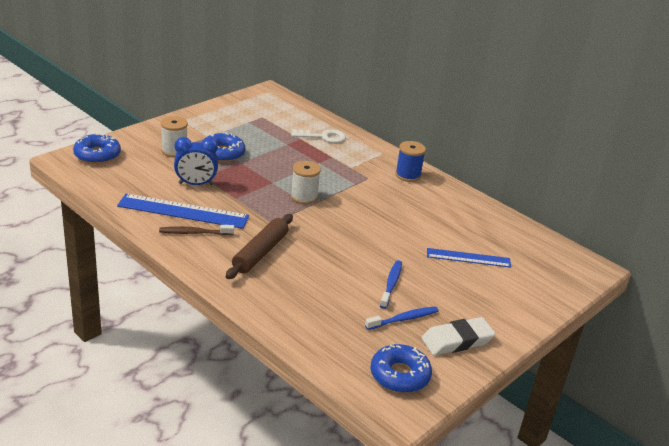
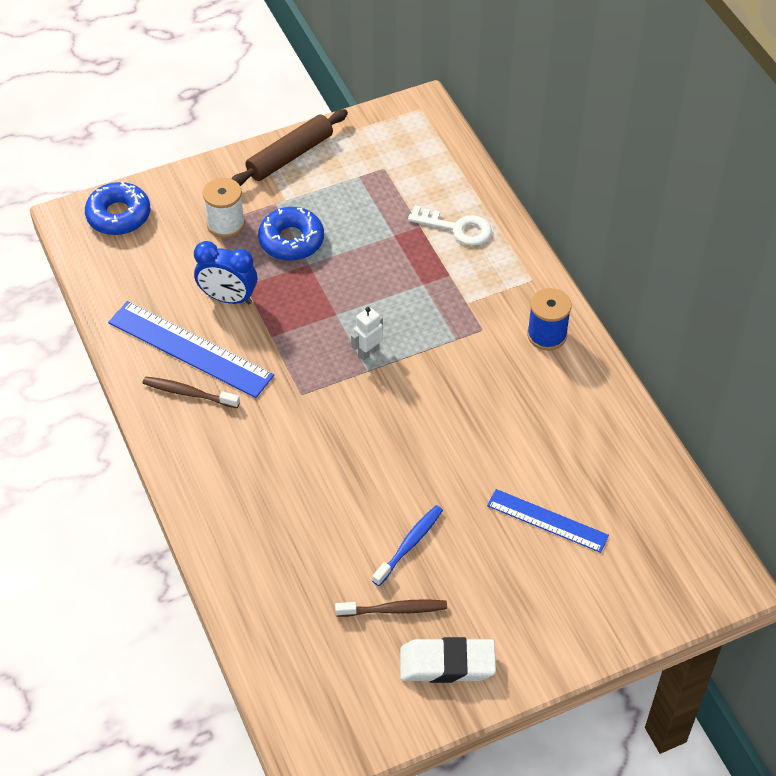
camera: 25 degrees right, 20 degrees up
brown rolling pin [226,214,293,279] -> brown rolling pin moved to [232,109,348,186]
white spool [291,161,321,204] -> white robot [351,307,383,361]
blue toothbrush [365,306,438,330] -> brown toothbrush [335,600,447,617]
blue donut [370,344,432,393] -> none

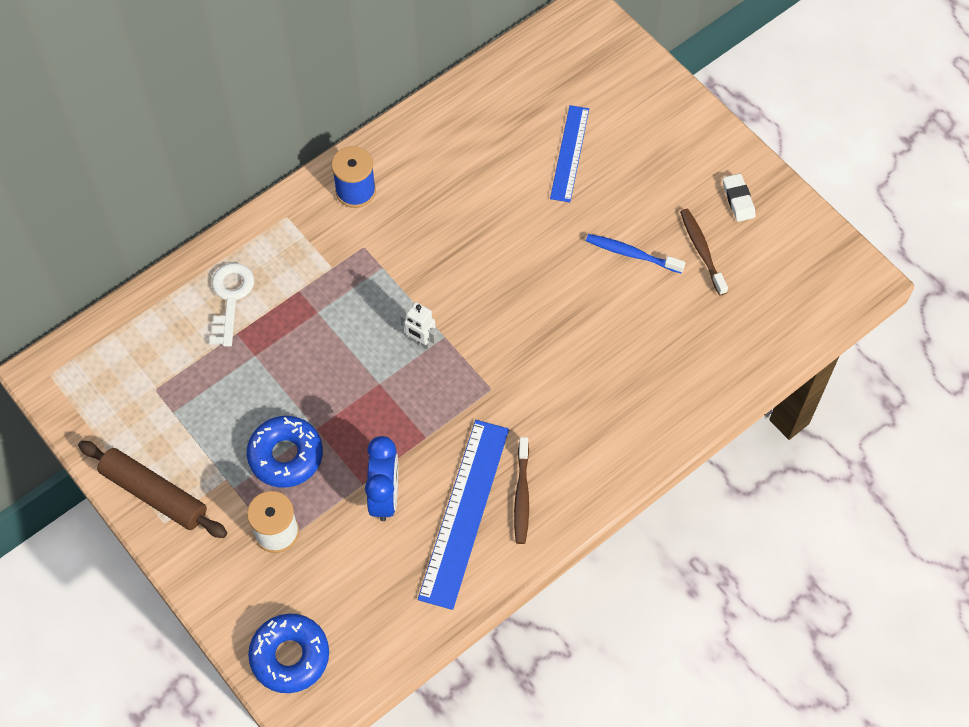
camera: 105 degrees left, 10 degrees up
white eraser [400,637,496,683] -> white eraser [723,174,756,222], size x0.59

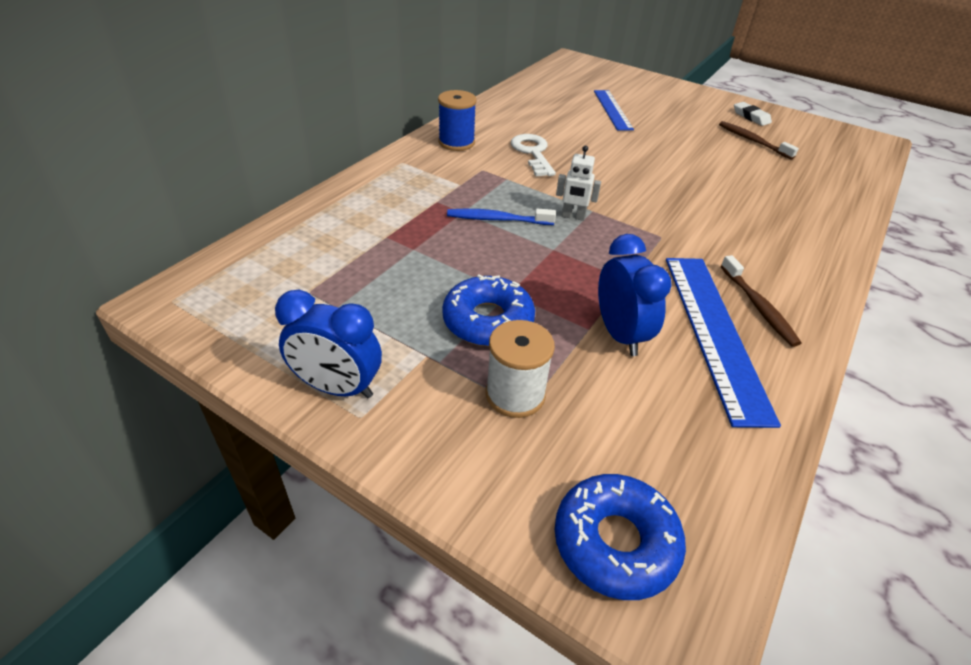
camera: 20 degrees left, 20 degrees down
brown rolling pin [78,441,227,538] -> blue clock [275,290,382,398]
white key [209,263,254,347] -> white key moved to [511,134,556,177]
blue toothbrush [586,234,686,274] -> blue toothbrush moved to [447,209,556,225]

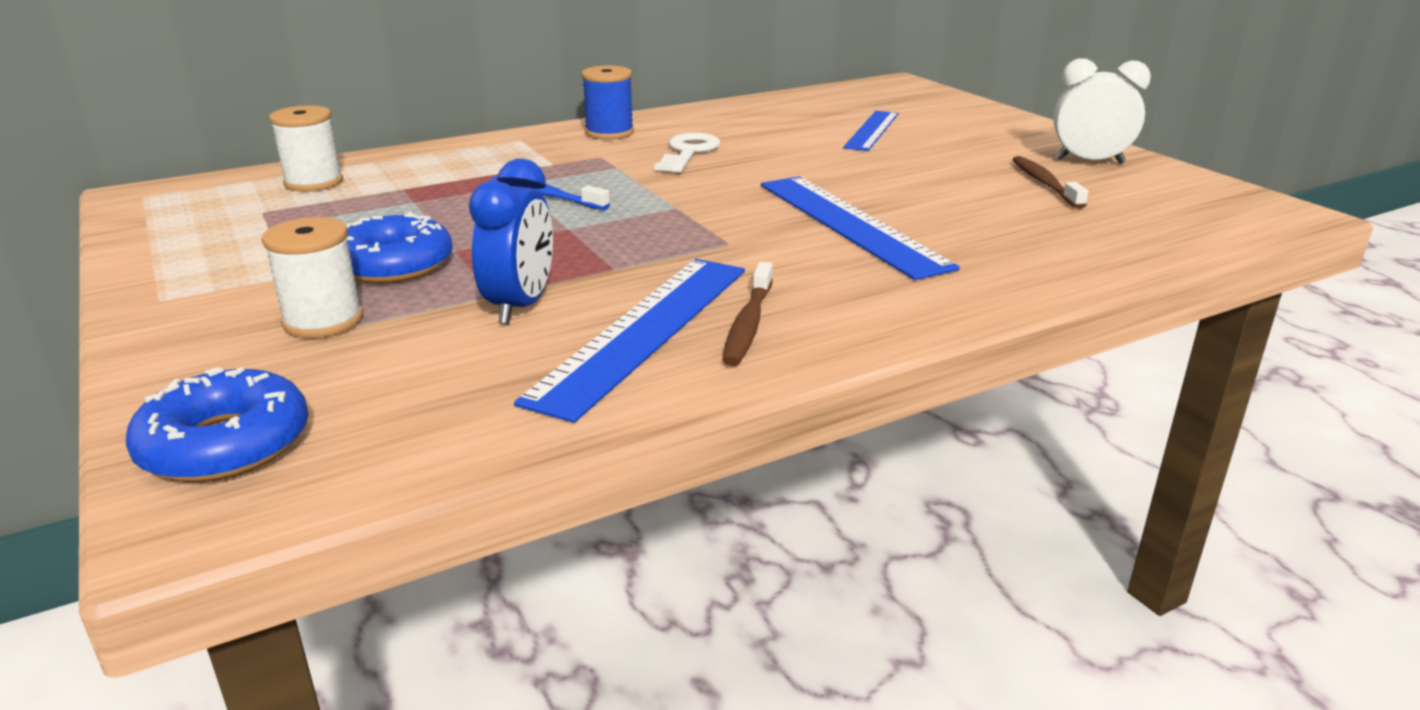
camera: 30 degrees right, 15 degrees down
blue clock [275,290,382,398] -> none
white robot [556,146,601,221] -> none
white eraser [734,102,772,126] -> white clock [1053,58,1151,164]
none -> white spool [269,105,343,192]
none -> blue ruler [761,176,960,280]

